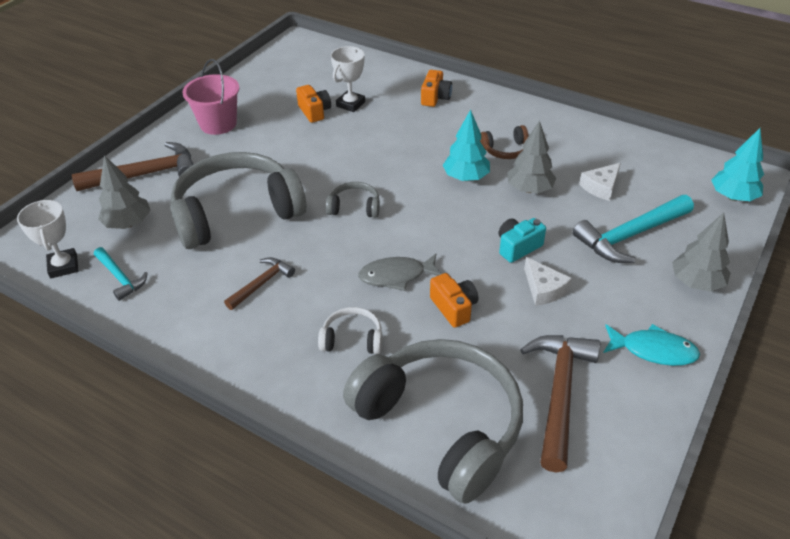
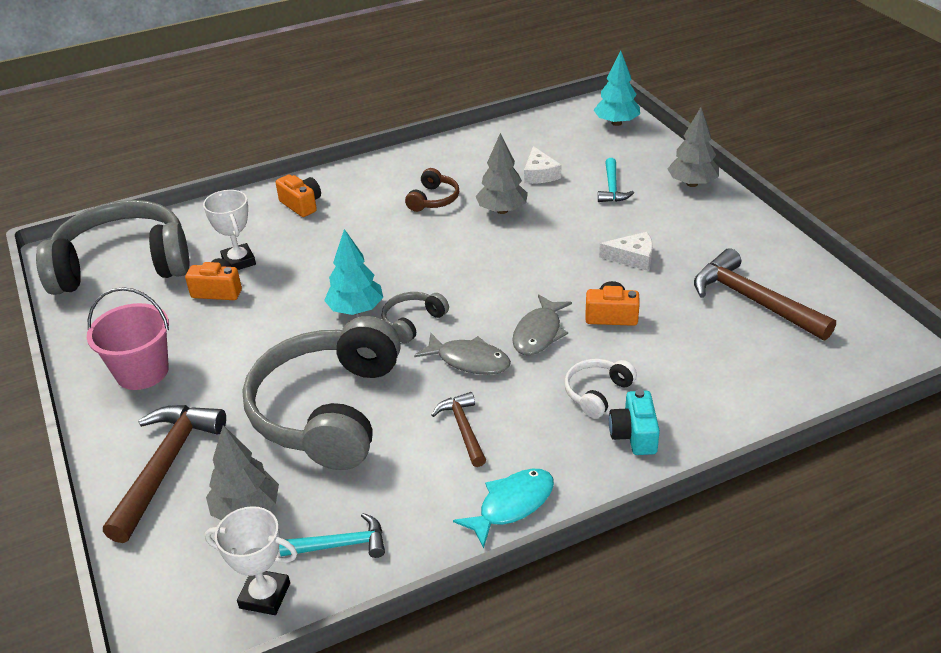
camera: 55 degrees left, 5 degrees down
grey headphones [343,339,523,504] -> grey headphones moved to [36,200,189,295]
turquoise tree [443,109,490,181] -> turquoise tree moved to [324,229,383,315]
turquoise camera [498,218,546,263] -> turquoise camera moved to [609,389,660,455]
turquoise hammer [573,195,694,263] -> turquoise hammer [598,158,634,202], size x0.56
turquoise fish [603,324,700,366] -> turquoise fish moved to [453,468,554,548]
none -> grey fish [414,333,511,375]

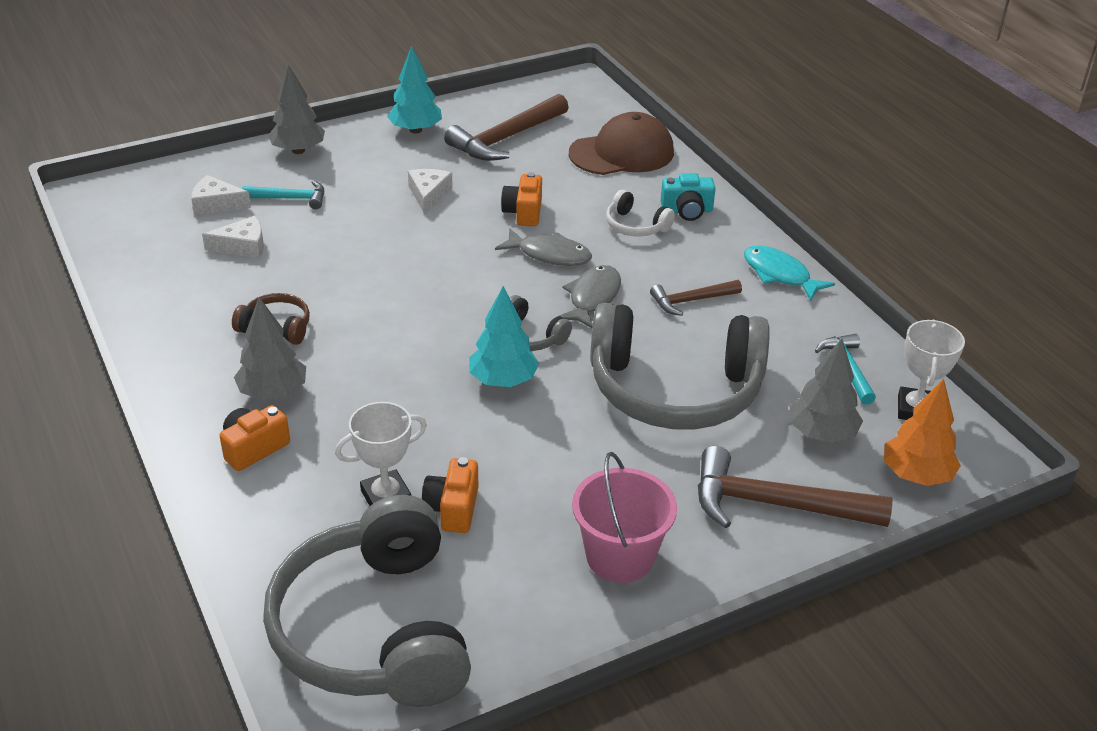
camera: 95 degrees left, 0 degrees up
grey tree [476,133,528,214] -> grey tree moved to [234,297,306,400]
turquoise tree [594,50,640,126] -> turquoise tree moved to [387,46,442,133]
none -> white cheese [191,175,251,215]
none -> brown cap [569,112,674,175]
none -> orange tree [884,379,961,486]

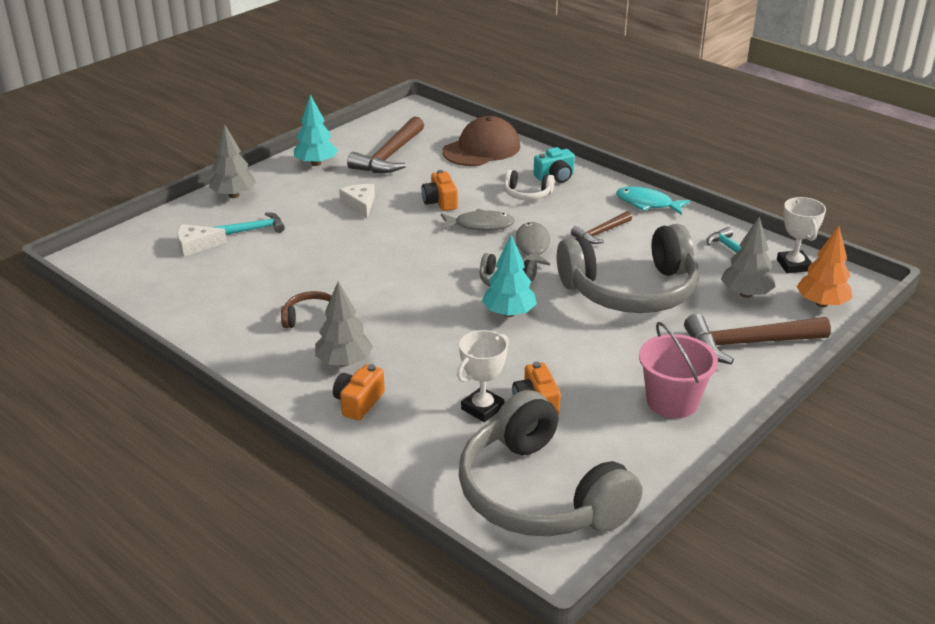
camera: 20 degrees left, 5 degrees down
white cheese [202,216,264,258] -> none

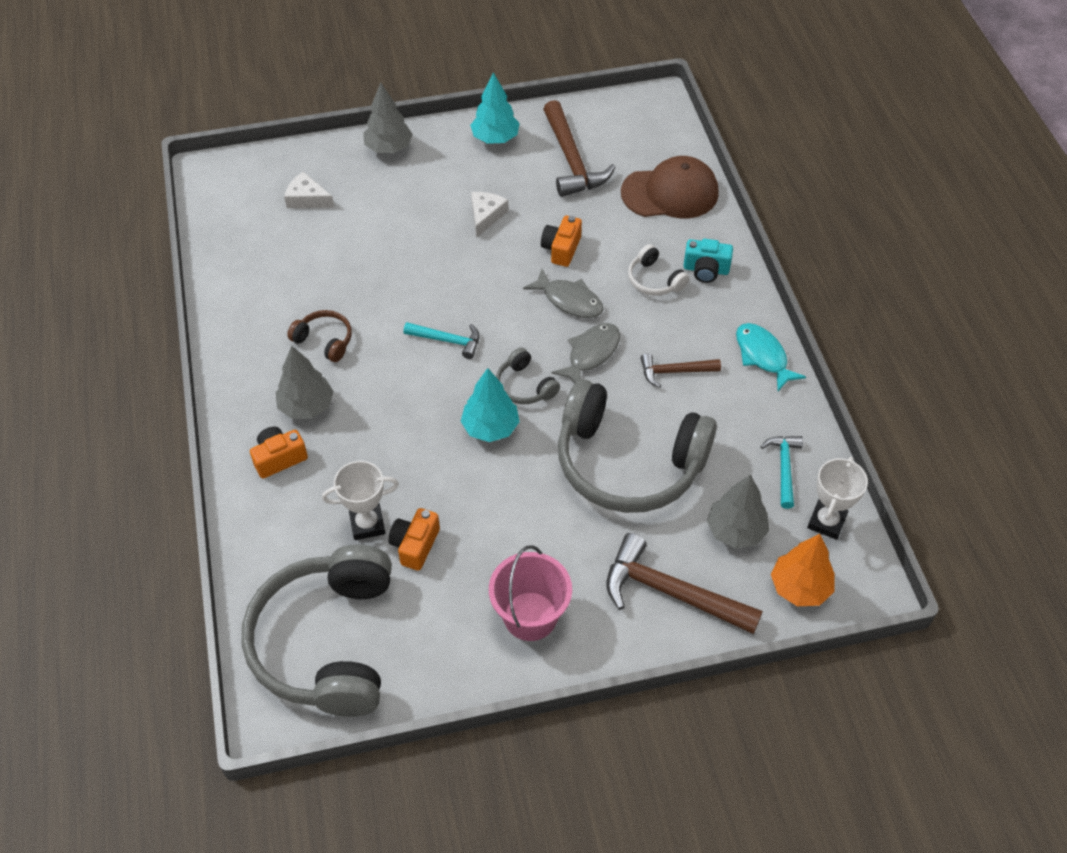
camera: 35 degrees right, 20 degrees up
turquoise hammer [214,212,285,235] -> turquoise hammer moved to [403,322,480,359]
brown hammer [347,116,424,173] -> brown hammer turned 75 degrees counterclockwise [543,100,615,197]

